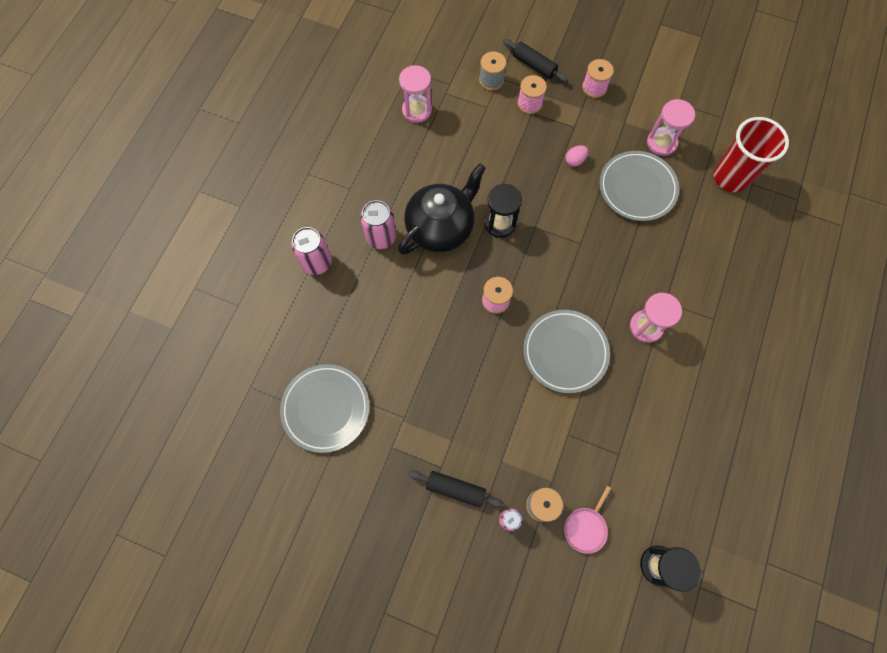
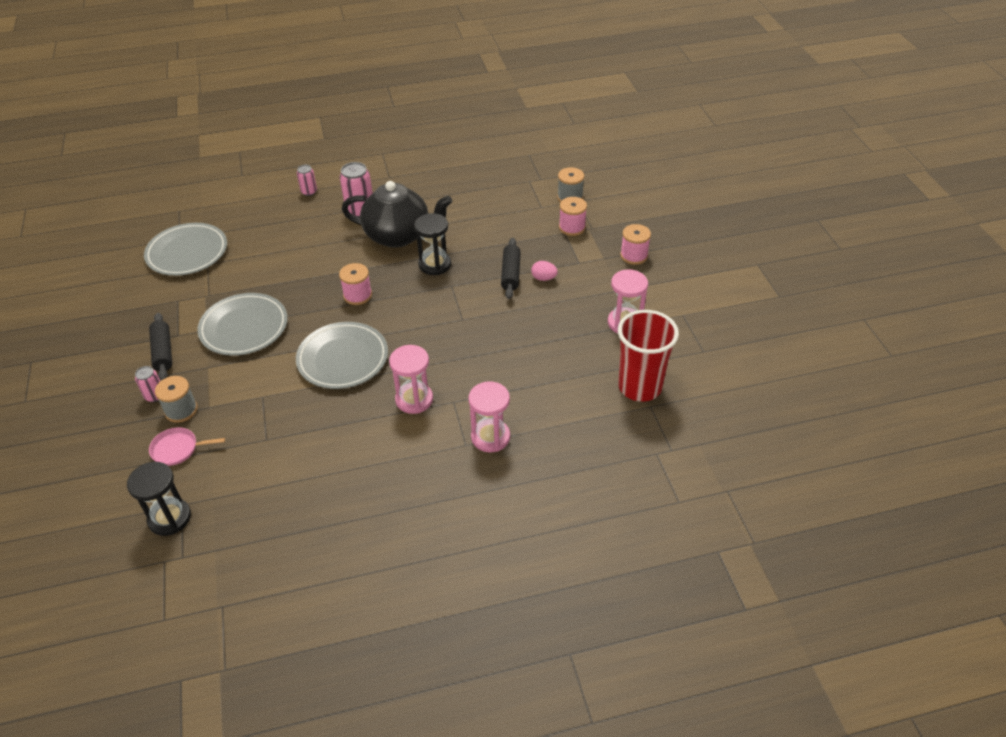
camera: 55 degrees right, 25 degrees down
pink can [291,227,332,275] -> pink can [297,165,317,196], size x0.58
pink hourglass [399,65,432,123] -> pink hourglass moved to [469,382,510,452]
black rolling pin [503,39,568,82] -> black rolling pin moved to [501,238,521,299]
grey plate [599,151,679,221] -> grey plate moved to [197,293,288,356]

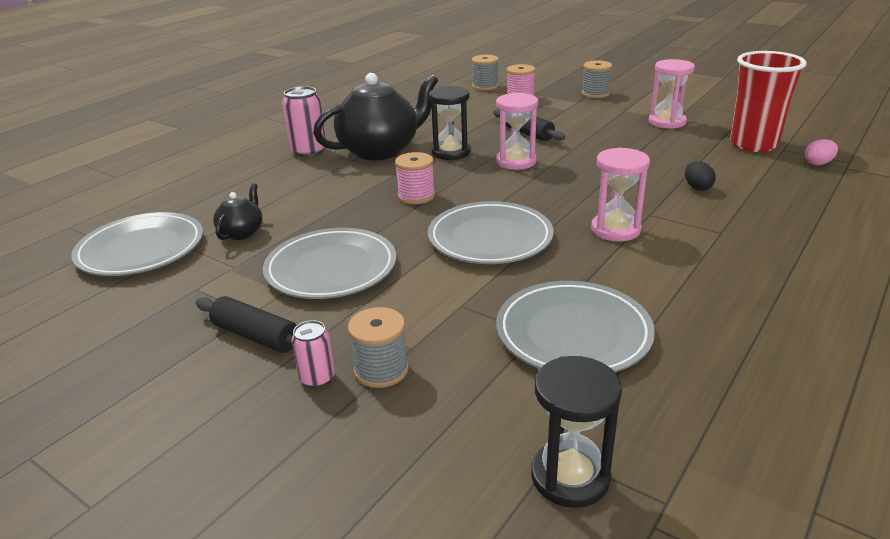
camera: 40 degrees left, 15 degrees down
pink pan [149,427,225,466] -> none
pink can [297,165,317,196] -> none
pink hourglass [469,382,510,452] -> pink hourglass moved to [496,93,538,170]
pink egg [531,261,558,281] -> pink egg moved to [805,139,838,165]
pink spool [620,224,651,265] -> grey spool [582,60,612,98]
none -> black teapot [213,183,262,240]
none -> grey plate [496,281,655,372]
none -> black egg [685,161,716,190]

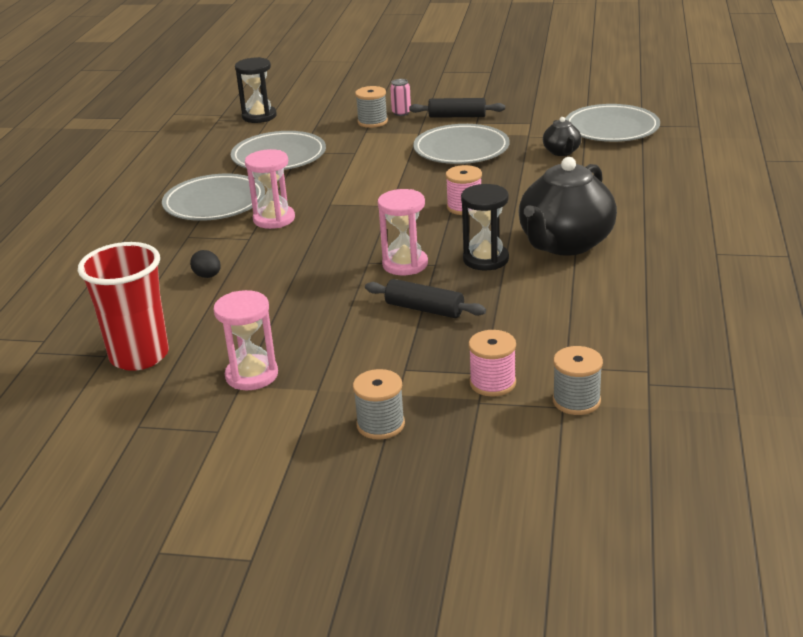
camera: 155 degrees right, 0 degrees up
pink can [282,86,326,157] -> none
grey plate [428,201,554,264] -> grey plate moved to [162,174,265,221]
pink egg [805,139,838,165] -> none

